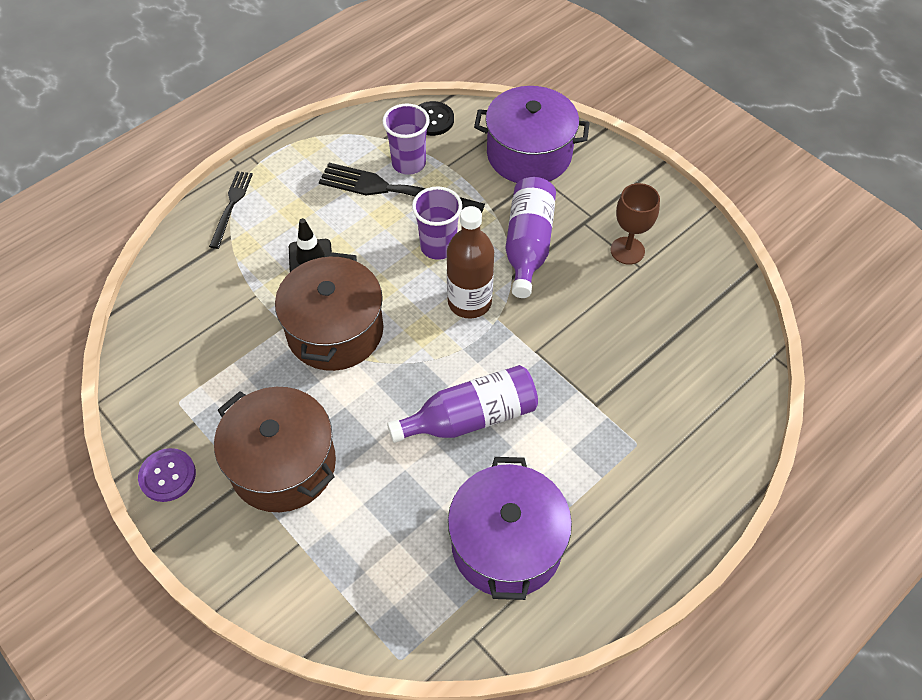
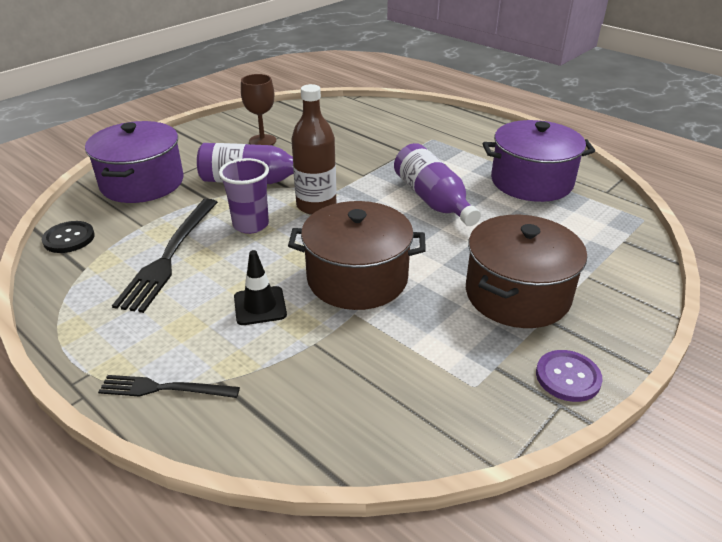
camera: 95 degrees left, 20 degrees down
purple cup [382,103,430,175] -> none

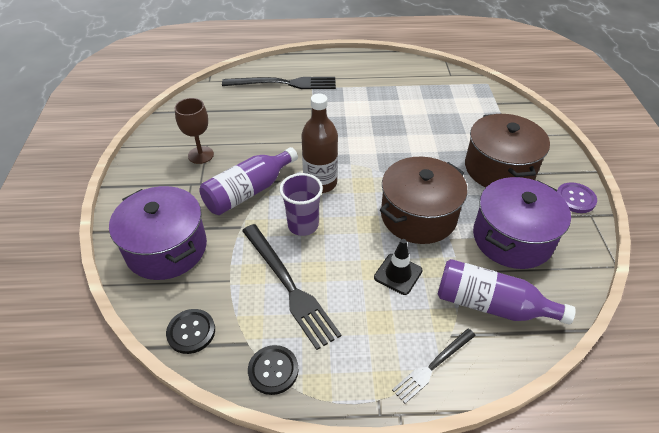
camera: 45 degrees left, 10 degrees up
purple bottle [394,143,481,226] -> purple bottle moved to [438,259,576,325]
purple pot [483,120,595,202] -> purple pot moved to [473,177,571,269]
none -> black fork [222,77,336,89]
none -> black button [248,345,298,395]

